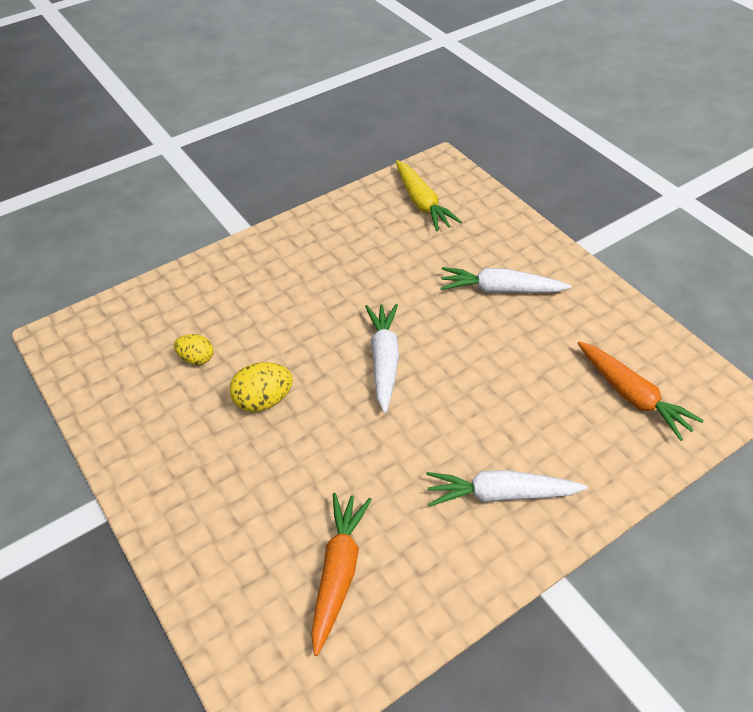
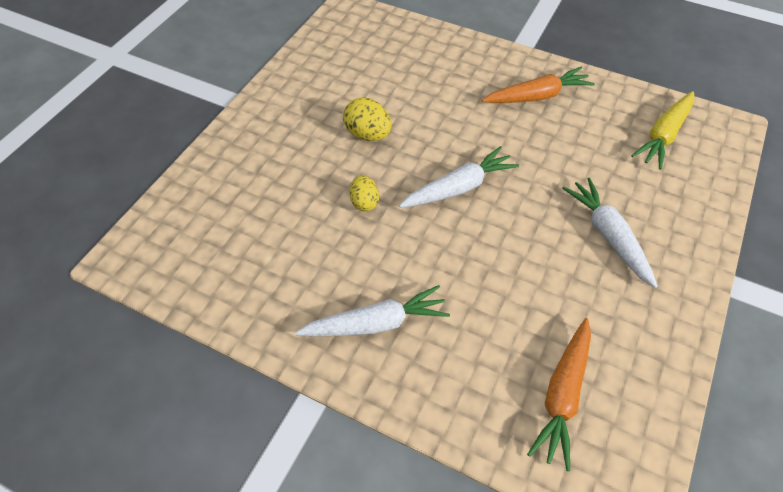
camera: 60 degrees right, 5 degrees up
yellow egg [174,334,213,365] -> yellow egg moved to [350,175,379,211]
orange carrot [311,493,372,656] -> orange carrot moved to [482,67,595,103]
white carrot [426,470,588,507] -> white carrot turned 105 degrees clockwise [295,285,450,336]

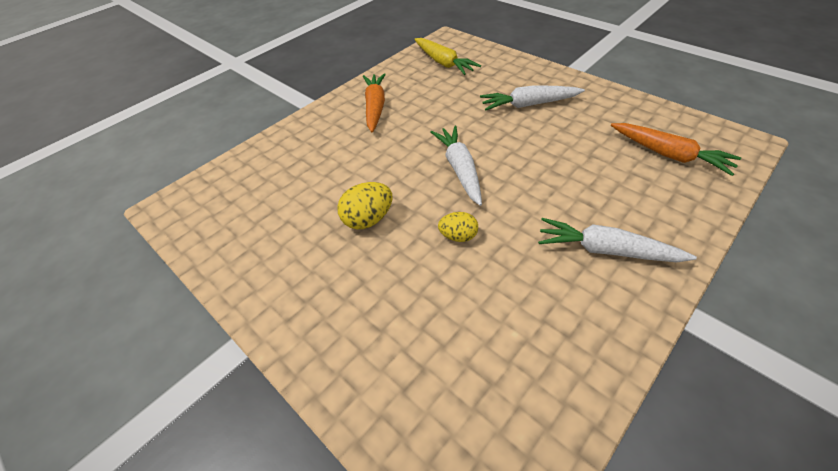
camera: 70 degrees left, 5 degrees down
white carrot [295,285,450,336] -> white carrot turned 75 degrees counterclockwise [538,218,697,262]

